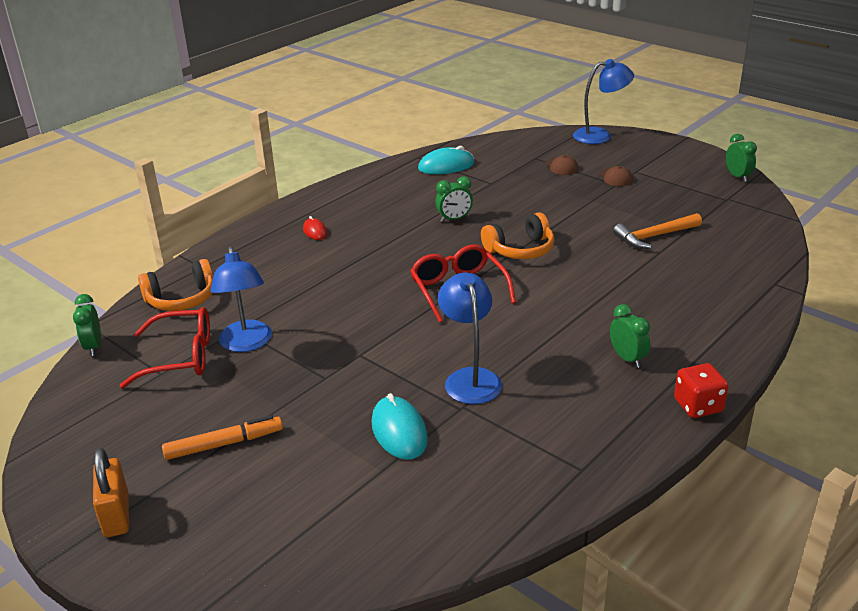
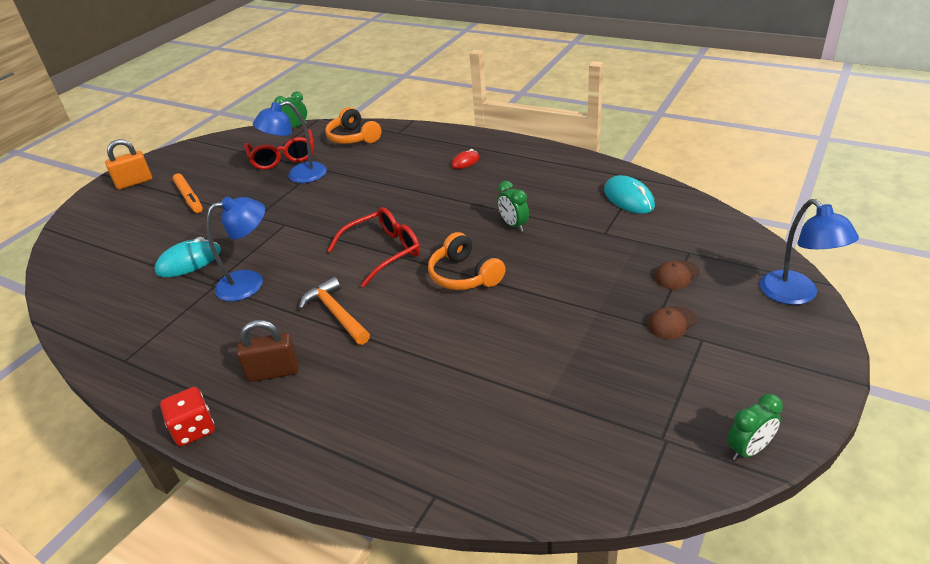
camera: 80 degrees right, 5 degrees up
green clock [610,304,650,368] -> brown padlock [237,320,299,382]
orange hammer [613,213,702,249] -> orange hammer moved to [299,277,370,345]

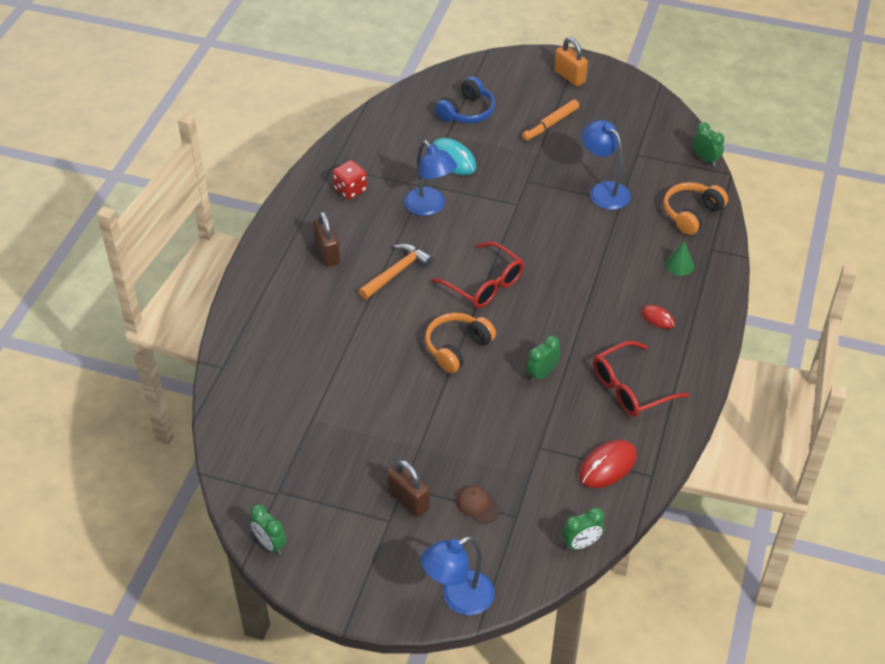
camera: 75 degrees right, 10 degrees up
red dice [160,387,215,446] -> red dice moved to [333,160,368,200]
red glasses [244,129,314,170] -> red glasses moved to [593,341,689,417]
turquoise mouse [604,175,655,214] -> red mouse [579,440,637,488]
brown cap [647,306,697,339] -> brown padlock [387,460,430,517]
none -> blue headphones [435,76,495,123]
none -> green clock [562,507,604,551]
none -> green cone [665,241,694,276]

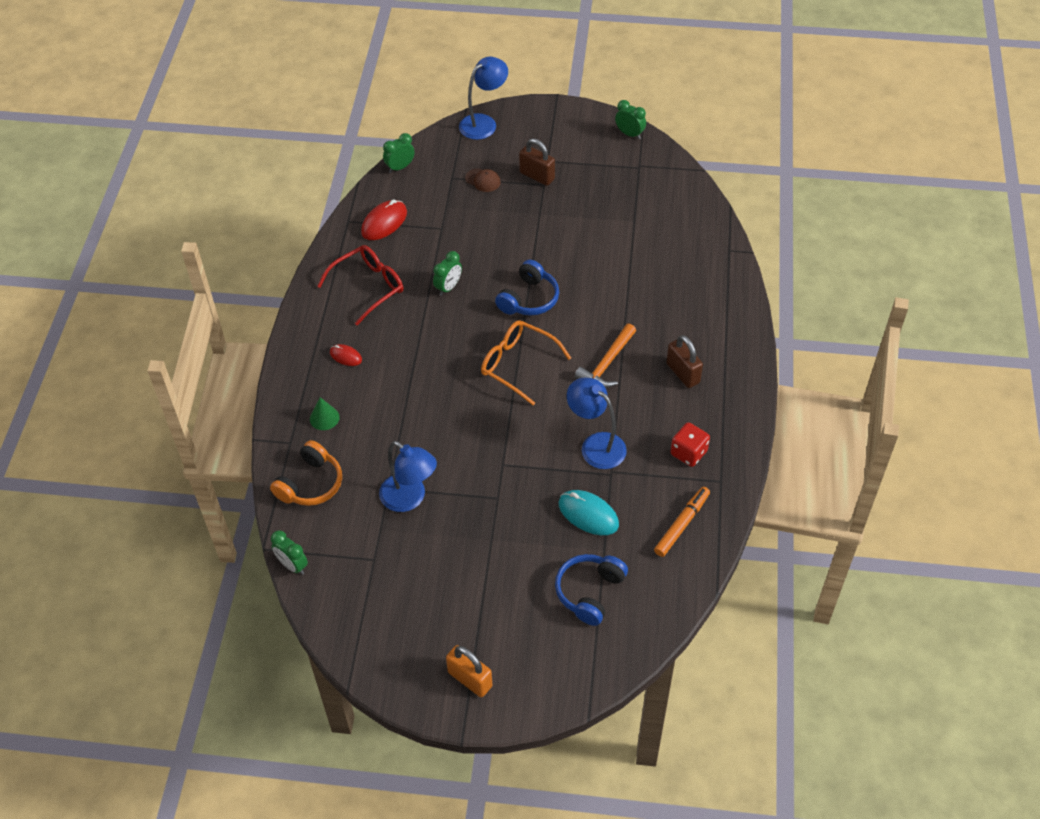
camera: 170 degrees right, 5 degrees up
orange headphones [425,313,496,373] -> blue headphones [495,260,559,316]
red glasses [431,241,524,308] -> orange glasses [481,320,571,405]
orange marker [522,99,579,141] -> orange marker moved to [654,487,710,557]

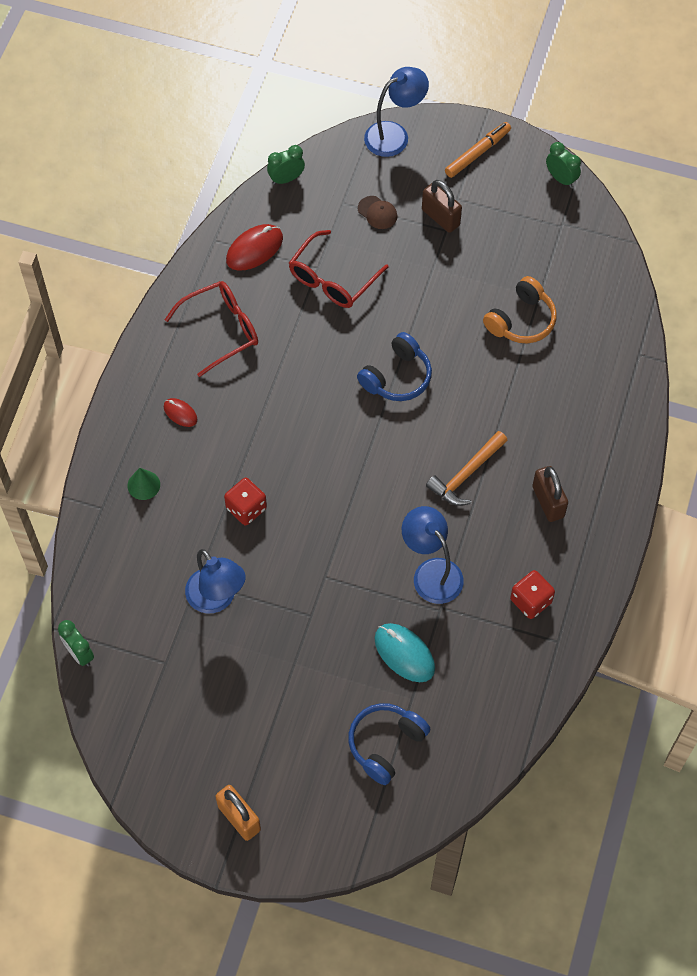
camera: 10 degrees right, 10 degrees up
orange headphones [270,440,342,506] -> orange headphones moved to [483,276,557,344]
green clock [433,251,462,296] -> none
orange glasses [481,320,571,405] -> none
orange marker [654,487,710,557] -> orange marker moved to [445,122,511,178]
none -> red dice [224,478,267,526]
none -> red glasses [289,230,388,308]

